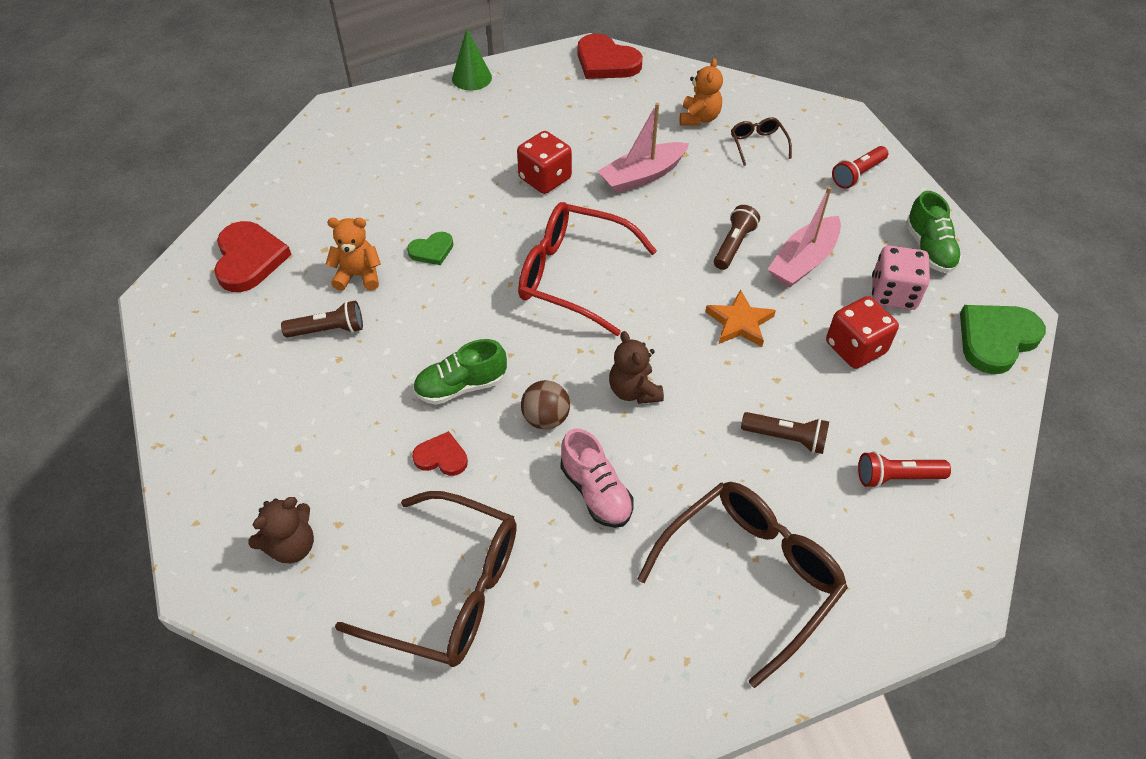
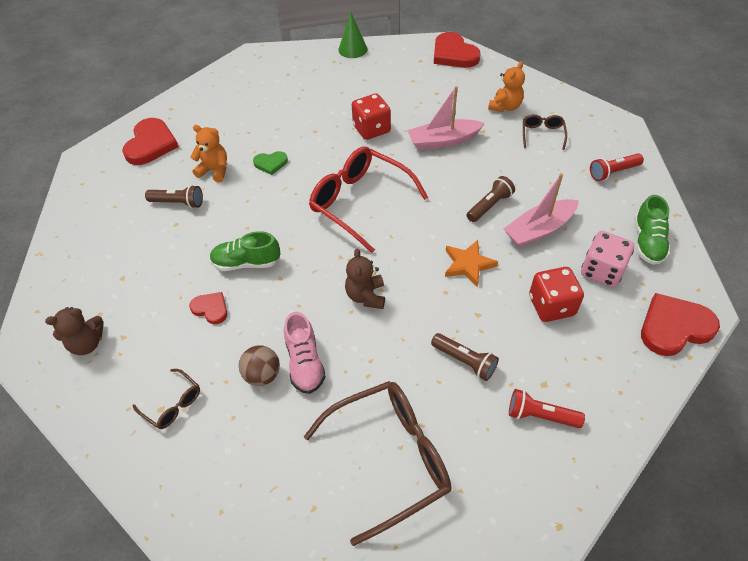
camera: 20 degrees right, 0 degrees up
brown glasses [335,491,517,667] -> brown glasses [132,369,200,429], size x0.47
brown ball [521,380,570,430] -> brown ball moved to [239,345,280,386]
green heart [960,305,1046,374] -> red heart [641,293,720,356]

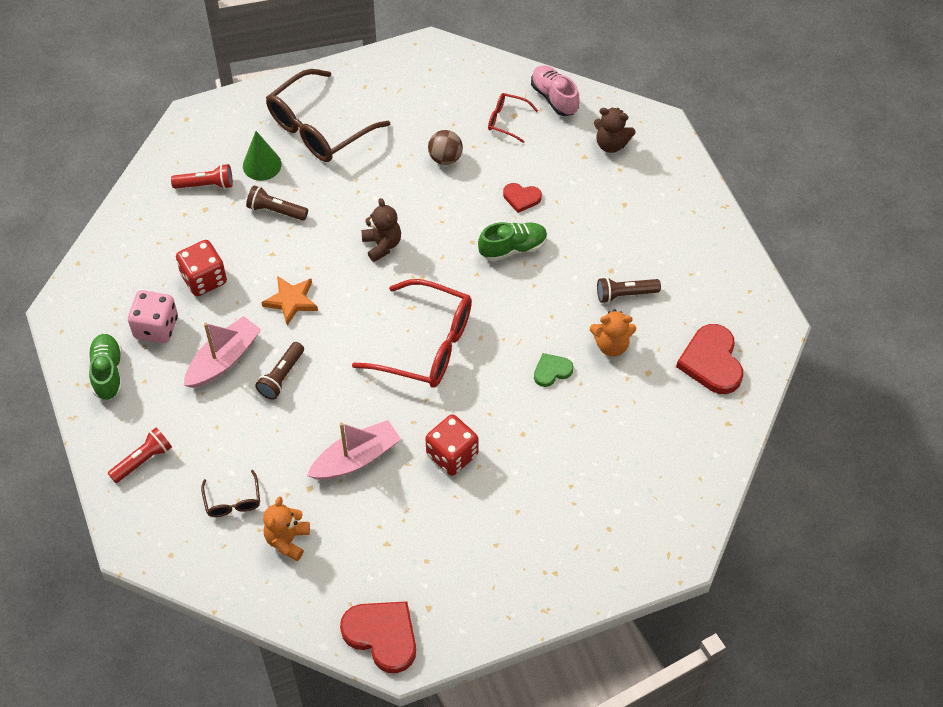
camera: 160 degrees right, 5 degrees up
brown teddy bear [45,307,104,355] -> brown teddy bear turned 120 degrees counterclockwise [594,107,636,153]
brown glasses [132,369,200,429] -> red glasses [488,93,538,143]
pink shoe [284,312,326,394] -> pink shoe moved to [531,65,579,116]
green cone [338,12,367,58] -> green cone moved to [243,131,282,181]
red heart [641,293,720,356] -> none

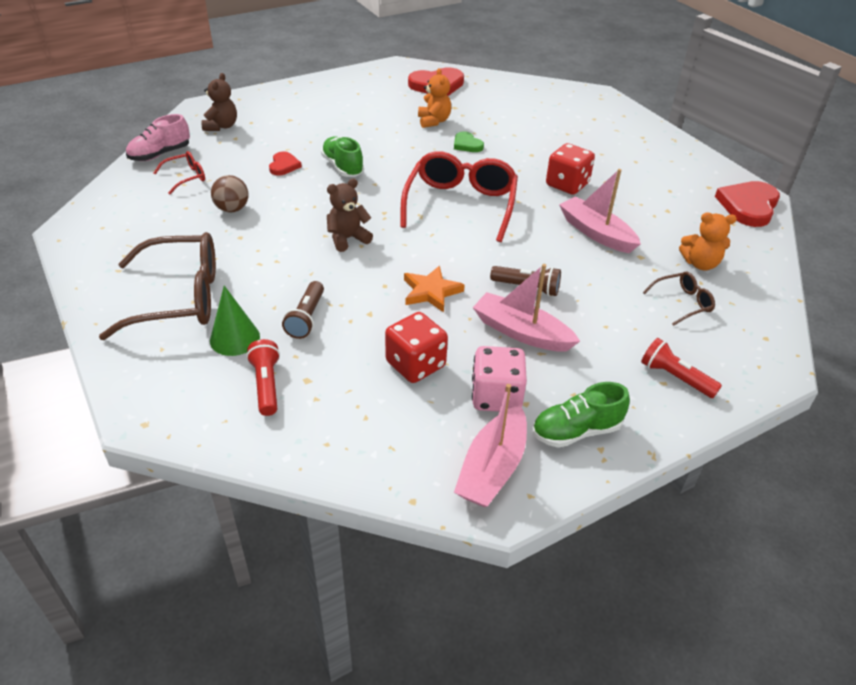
camera: 100 degrees left, 15 degrees down
brown glasses [266,69,390,162] -> brown glasses turned 45 degrees counterclockwise [99,232,216,340]
red glasses [488,93,538,143] -> red glasses turned 135 degrees counterclockwise [154,151,205,194]
brown flashlight [597,277,661,303] -> none
none -> pink boat [454,384,527,507]

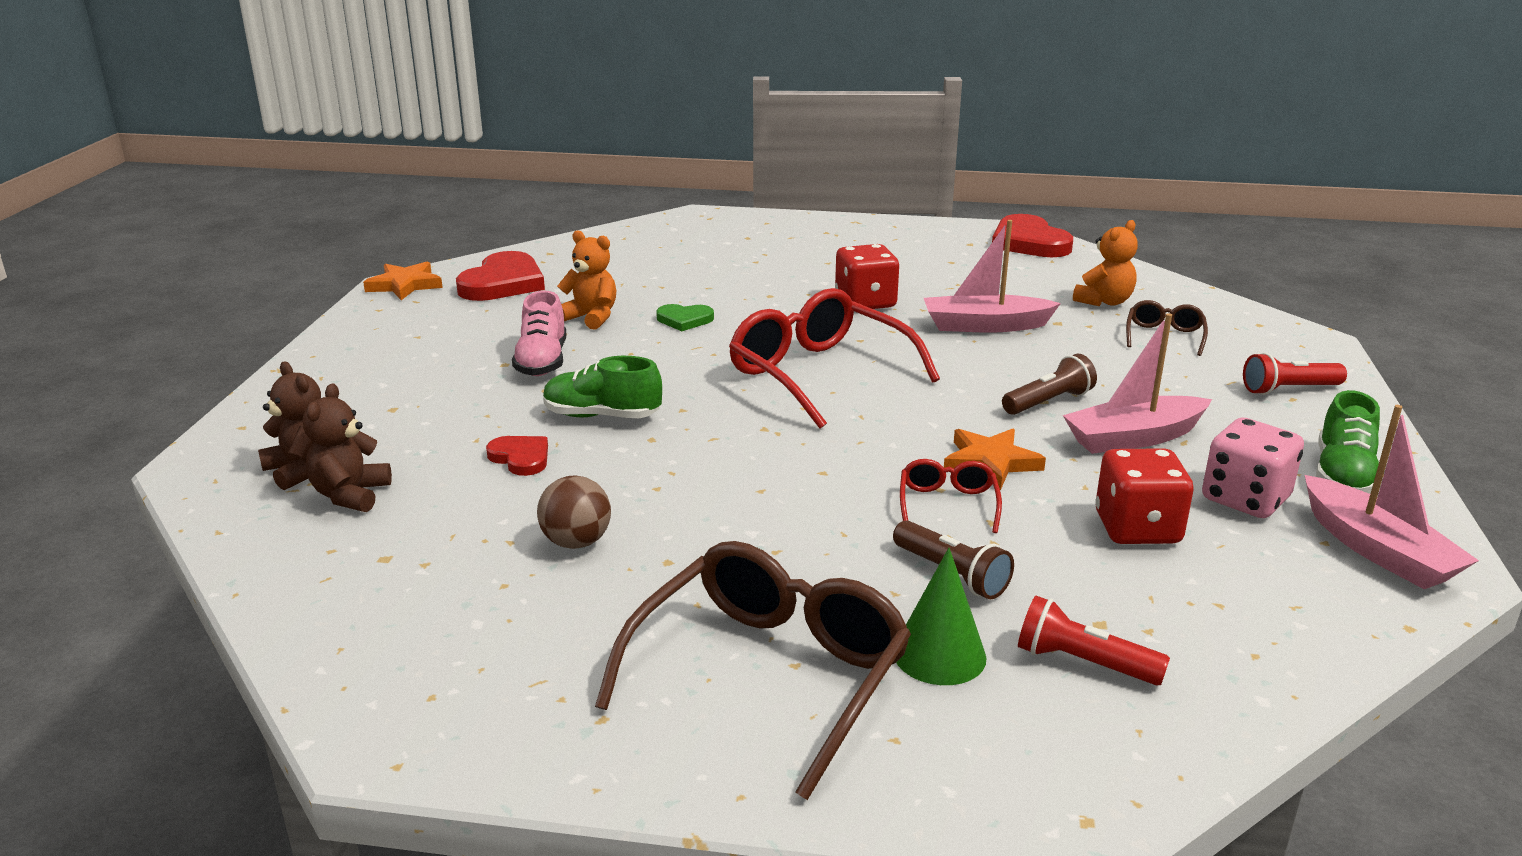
camera: 50 degrees left, 15 degrees down
pink shoe [126,114,190,161] -> pink shoe moved to [512,291,566,376]
red glasses [154,151,205,194] -> red glasses moved to [900,459,1002,533]
brown teddy bear [327,178,373,252] -> brown teddy bear moved to [303,383,392,512]
none -> orange star [363,262,443,300]

